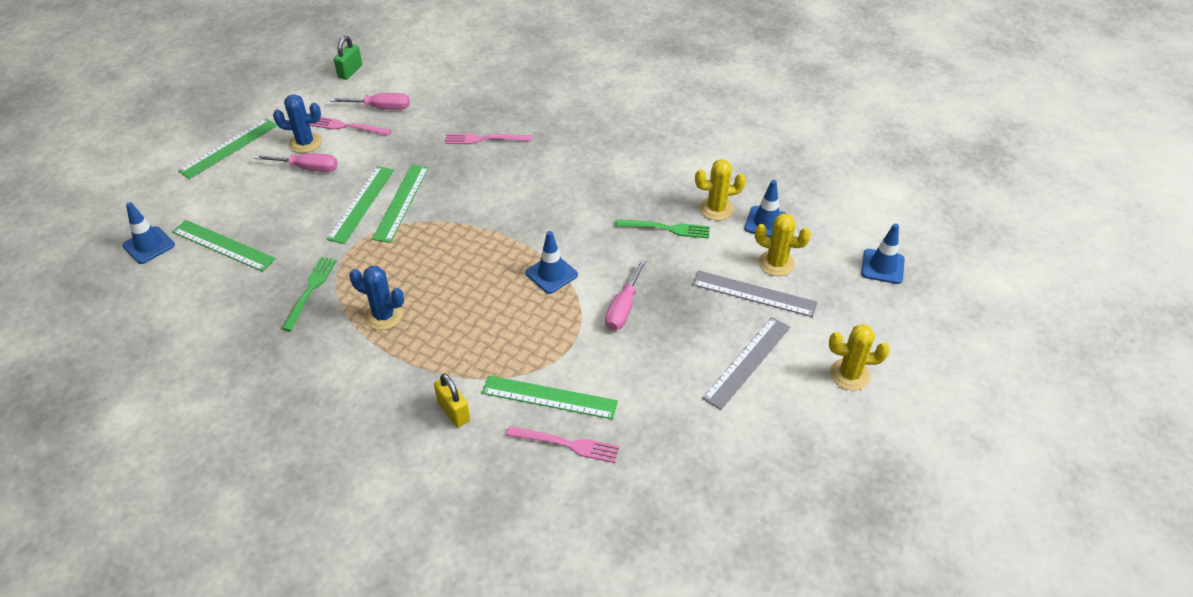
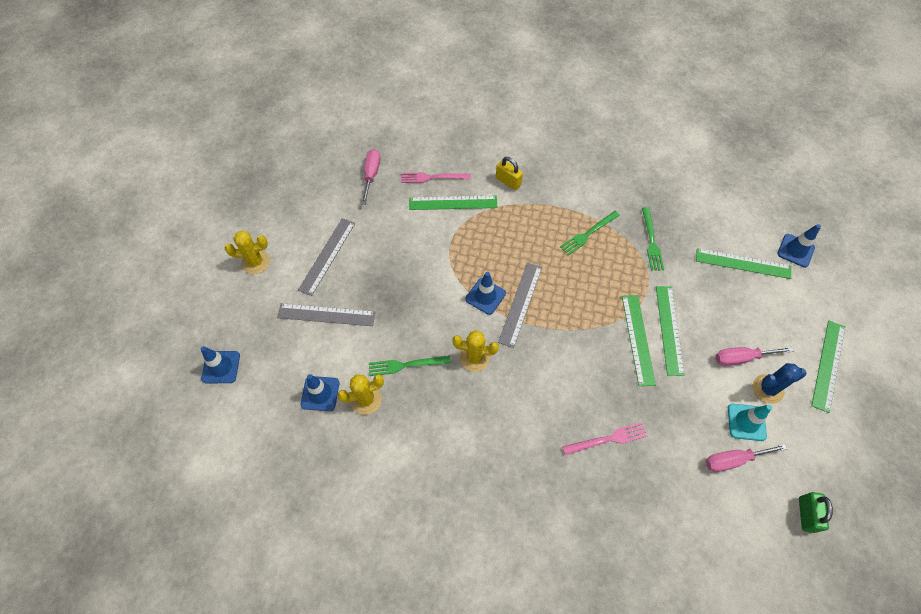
camera: 165 degrees right, 15 degrees up
pink fork [309,117,392,136] -> turquoise traffic cone [728,404,772,441]
blue cactus [349,266,404,330] -> green fork [560,211,620,255]
pink screwdriver [605,259,646,330] -> pink screwdriver moved to [362,149,380,205]
yellow cactus [755,213,811,276] -> yellow cactus moved to [452,330,499,372]
none -> grey ruler [498,263,542,348]

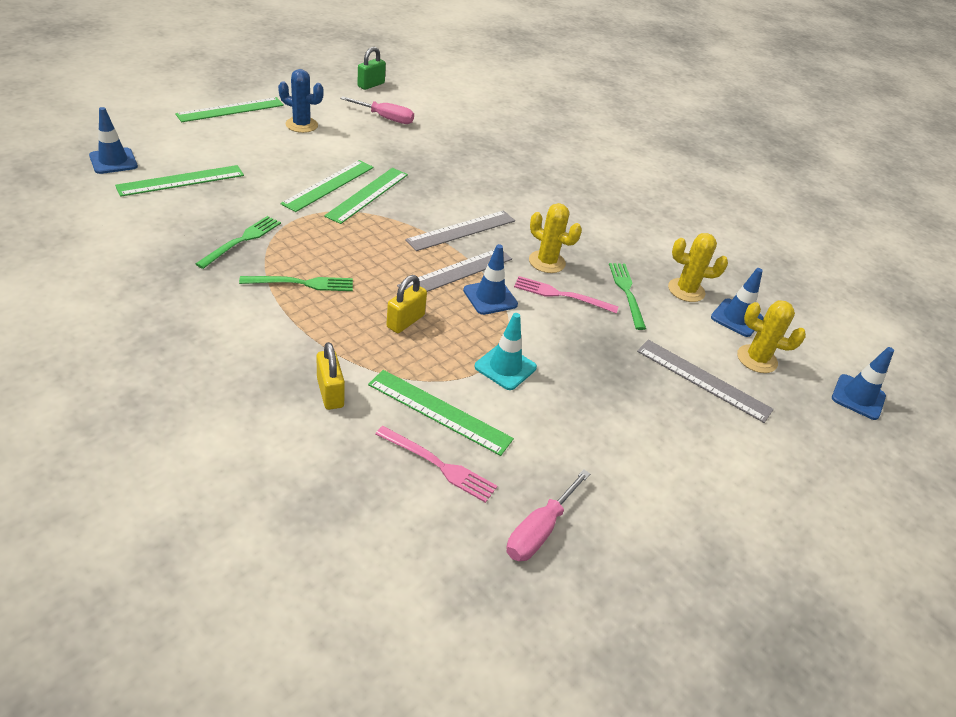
camera: 155 degrees left, 20 degrees down
yellow cactus [225,231,270,274] -> yellow cactus moved to [737,300,806,373]
grey ruler [298,218,355,296] -> grey ruler moved to [405,210,515,251]
green fork [369,356,451,376] -> green fork turned 120 degrees counterclockwise [609,263,646,330]
pink fork [562,422,647,455] -> pink fork moved to [514,276,618,313]
green ruler [696,248,791,279] -> green ruler turned 75 degrees counterclockwise [115,165,244,197]
pink screwdriver [716,347,793,366] -> none
turquoise traffic cone [728,404,772,441] -> turquoise traffic cone moved to [475,313,537,390]
none -> yellow padlock [386,275,427,333]

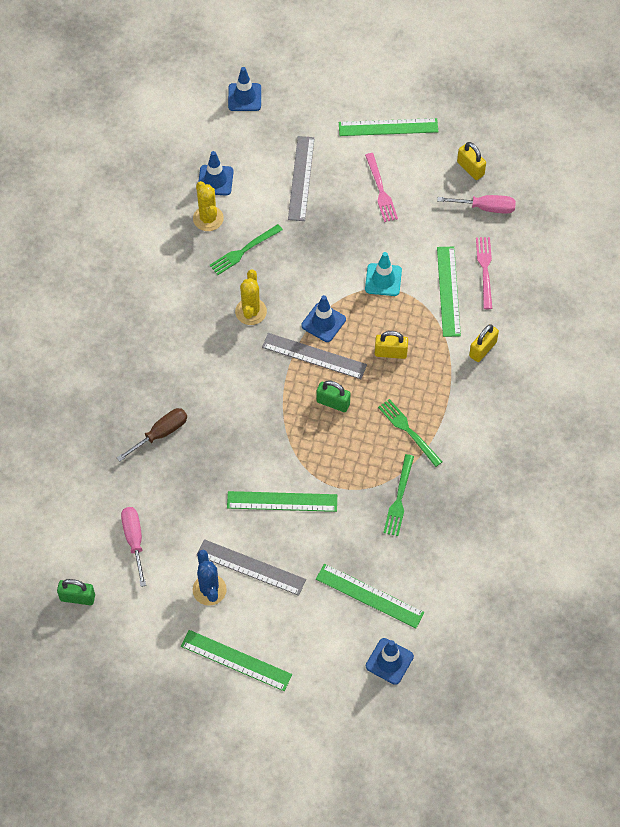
camera: 115 degrees left, 20 degrees up
green fork [196,216,281,269] -> green fork turned 75 degrees counterclockwise [383,454,414,536]
green ruler [324,168,408,224] -> green ruler moved to [339,118,438,136]
grey ruler [405,210,515,251] -> grey ruler moved to [197,539,306,596]
pink fork [514,276,618,313] -> pink fork moved to [365,153,398,222]
yellow cactus [737,300,806,373] -> none
none -> brown screwdriver [117,408,187,462]
none -> green padlock [316,381,351,412]
none -> yellow padlock [457,142,486,180]

